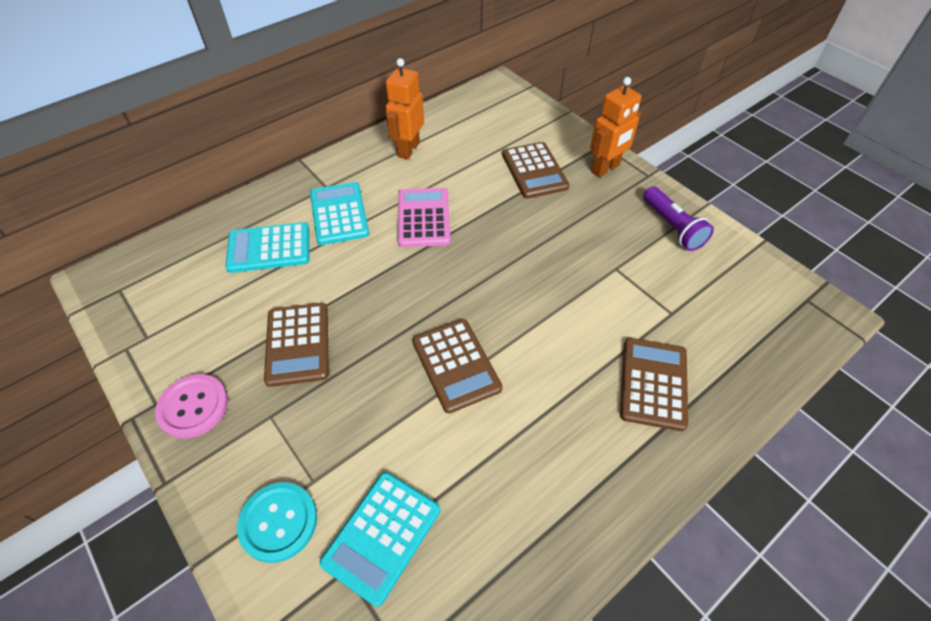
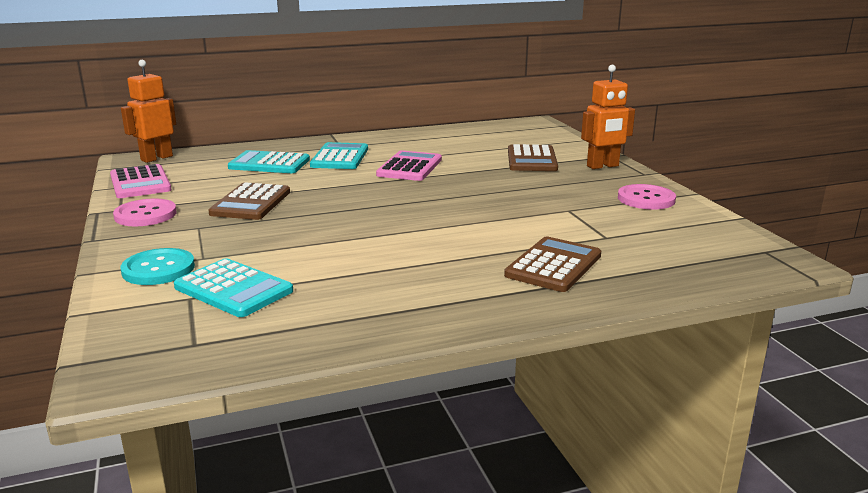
camera: 20 degrees right, 30 degrees down
turquoise calculator [319,472,440,607] -> turquoise calculator turned 105 degrees counterclockwise [174,258,293,317]
orange robot [386,58,424,160] -> orange robot moved to [121,60,176,163]
brown calculator [412,319,503,413] -> none
purple flashlight [643,186,714,251] -> pink button [618,184,676,210]
none -> pink calculator [110,164,172,198]

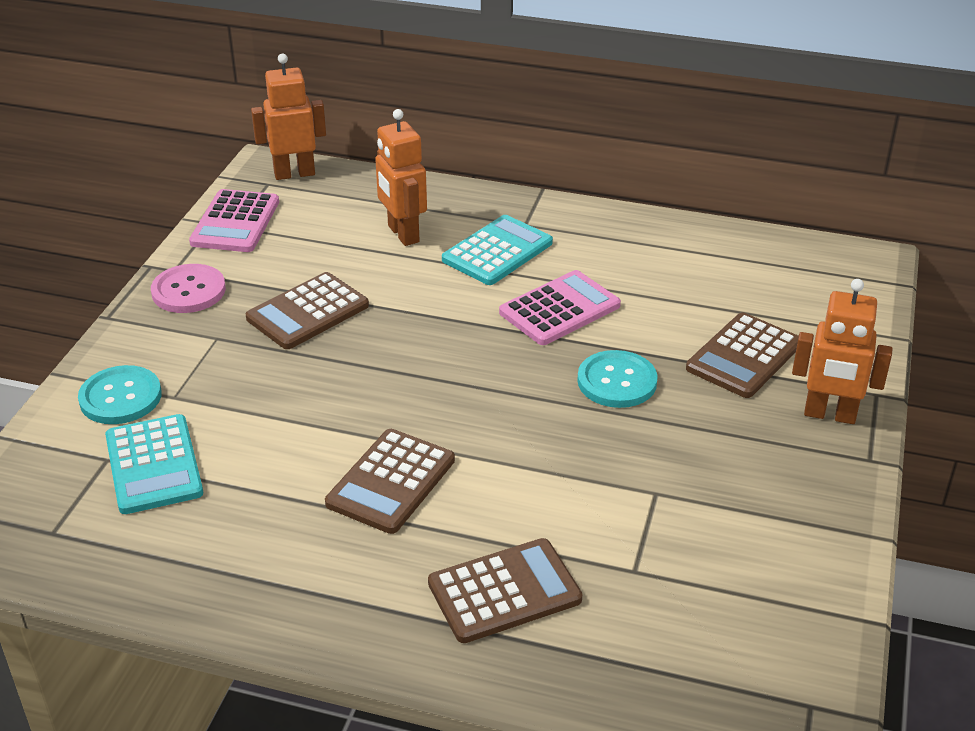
camera: 35 degrees right, 15 degrees up
turquoise calculator [228,150,310,173] -> orange robot [375,109,427,246]
pink button [618,184,676,210] -> none
none -> brown calculator [325,429,455,534]
none -> turquoise button [577,350,658,408]

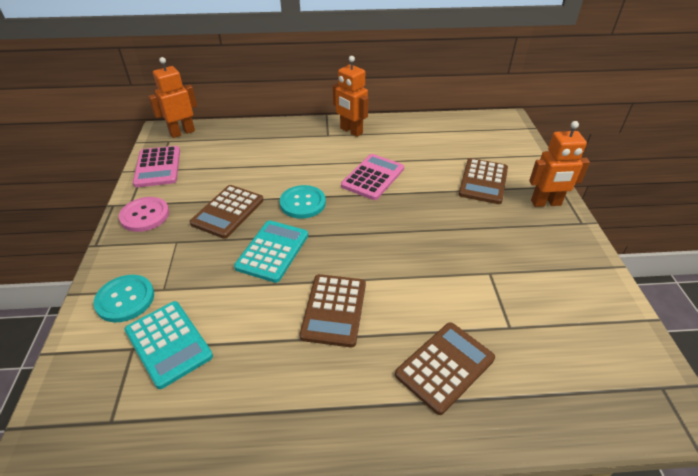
camera: 20 degrees left, 5 degrees up
orange robot [375,109,427,246] -> orange robot moved to [333,56,369,137]
turquoise calculator [442,215,553,285] -> turquoise calculator moved to [234,220,308,283]
turquoise button [577,350,658,408] -> turquoise button moved to [280,185,326,219]

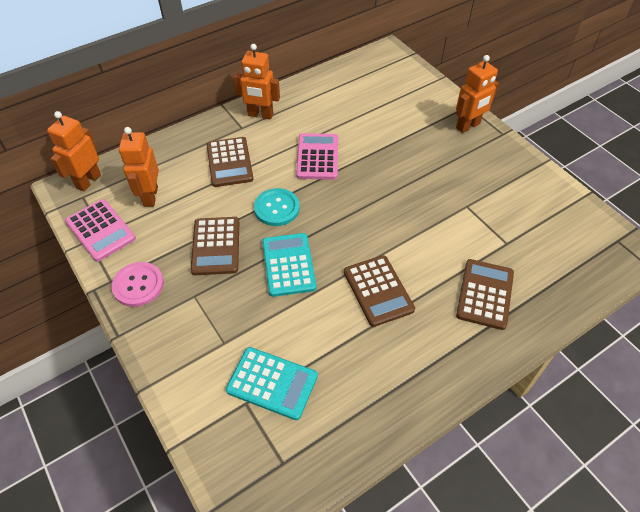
camera: 30 degrees left, 10 degrees up
turquoise button [93,275,154,323] -> none
brown calculator [459,158,508,204] -> brown calculator moved to [207,137,254,187]
none -> orange robot [119,127,159,207]

